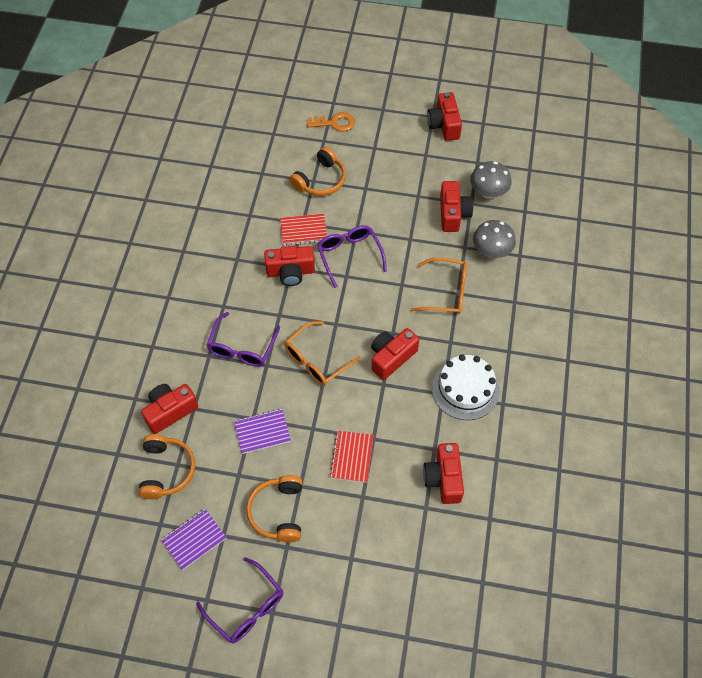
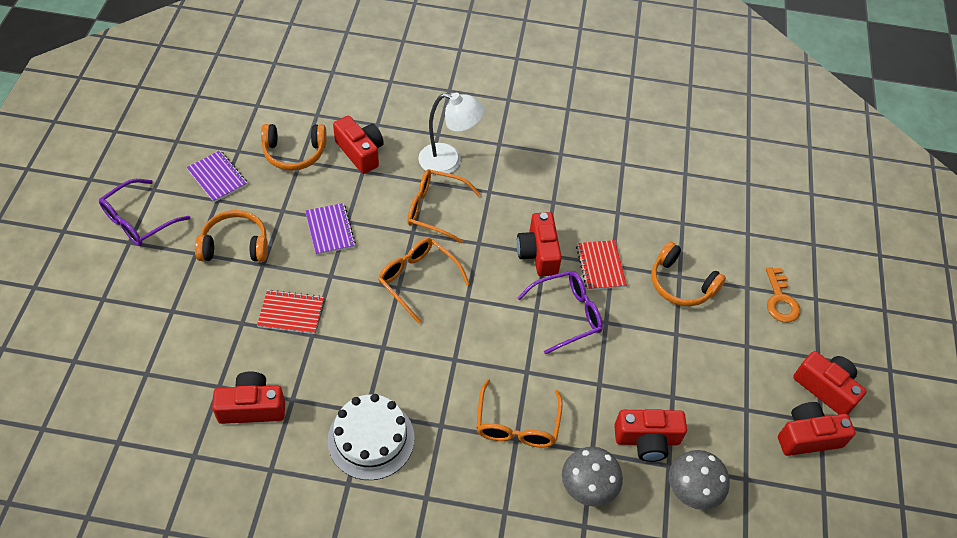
camera: 85 degrees right, 5 degrees down
purple glasses [206,312,280,367] -> orange glasses [407,169,480,244]
red camera [371,328,419,380] -> red camera moved to [793,351,867,415]
none -> white lamp [418,93,485,175]

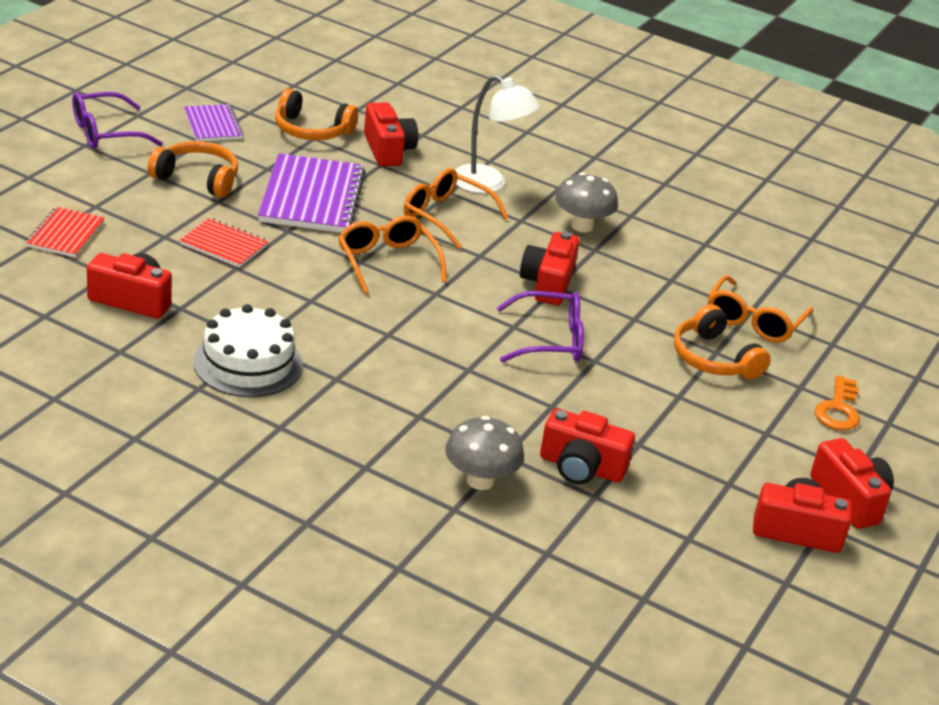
camera: 20 degrees right, 20 degrees down
purple notebook [305,203,356,255] -> purple notebook [258,153,366,233], size x1.80
orange glasses [476,379,563,448] -> orange glasses moved to [708,275,813,342]
red notebook [576,240,627,290] -> red notebook moved to [26,207,105,257]
grey mushroom [669,450,730,510] -> grey mushroom moved to [555,172,618,232]

